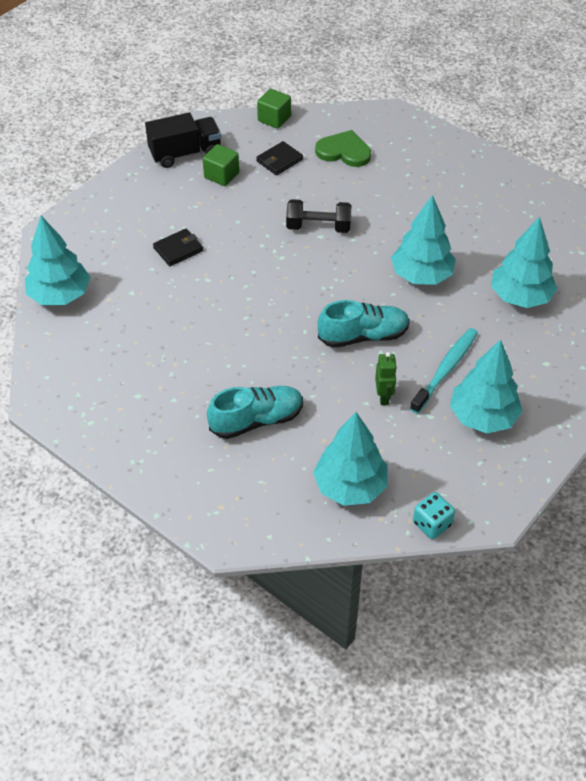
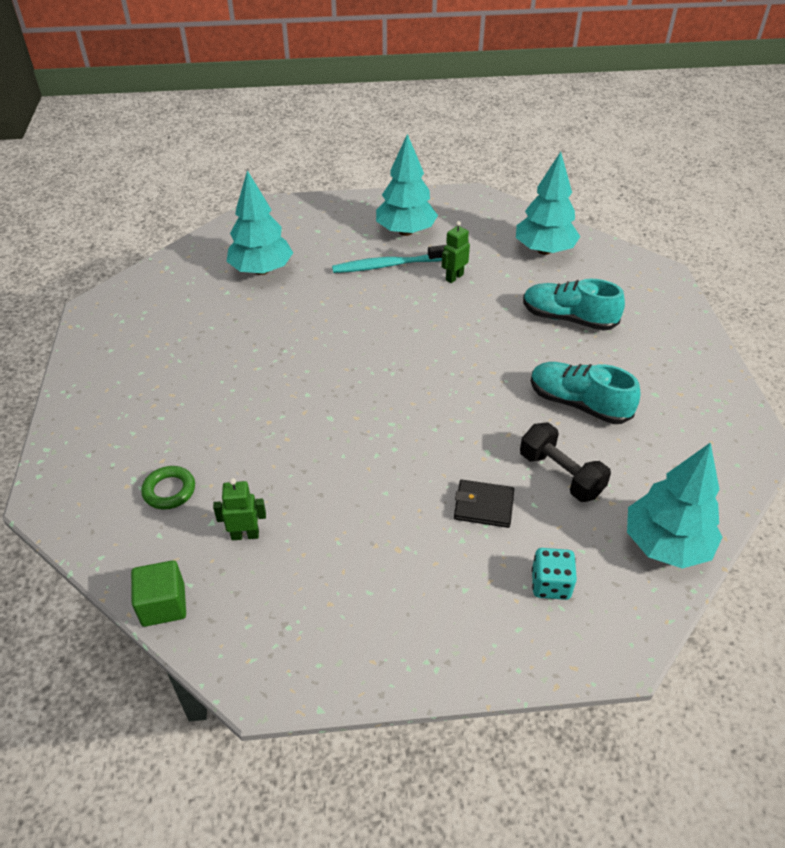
camera: 135 degrees left, 5 degrees down
black truck [145,112,221,168] -> none
green cube [203,144,239,186] -> none
black wallet [256,141,303,175] -> green robot [213,478,266,540]
black dumbbell [286,199,352,233] -> black dumbbell moved to [520,423,611,502]
green heart [315,130,371,167] -> green ring [141,466,195,510]
turquoise shoe [318,300,410,348] -> turquoise shoe moved to [531,362,640,424]
turquoise tree [391,195,456,285] -> none
turquoise dice [413,492,455,539] -> turquoise dice moved to [532,548,577,600]

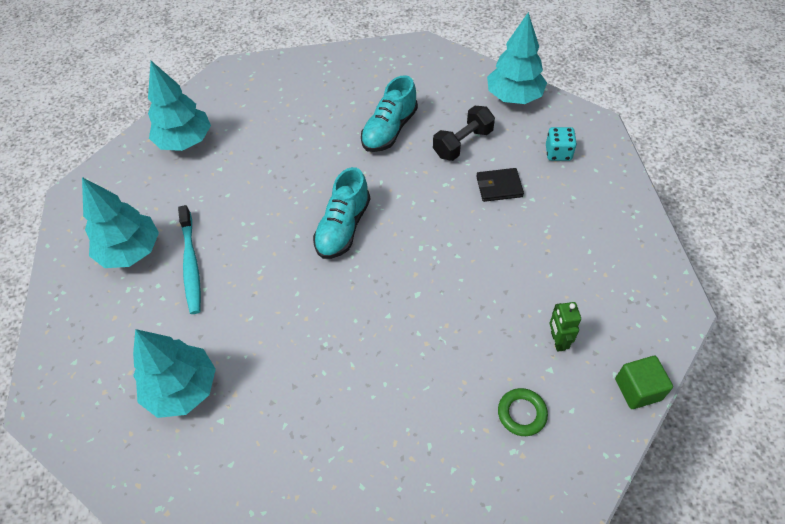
camera: 90 degrees left, 10 degrees up
green robot [442,221,470,283] -> none
black wallet [454,480,514,528] -> black wallet turned 75 degrees clockwise [476,168,524,202]
turquoise shoe [523,279,625,331] -> turquoise shoe moved to [313,167,370,259]

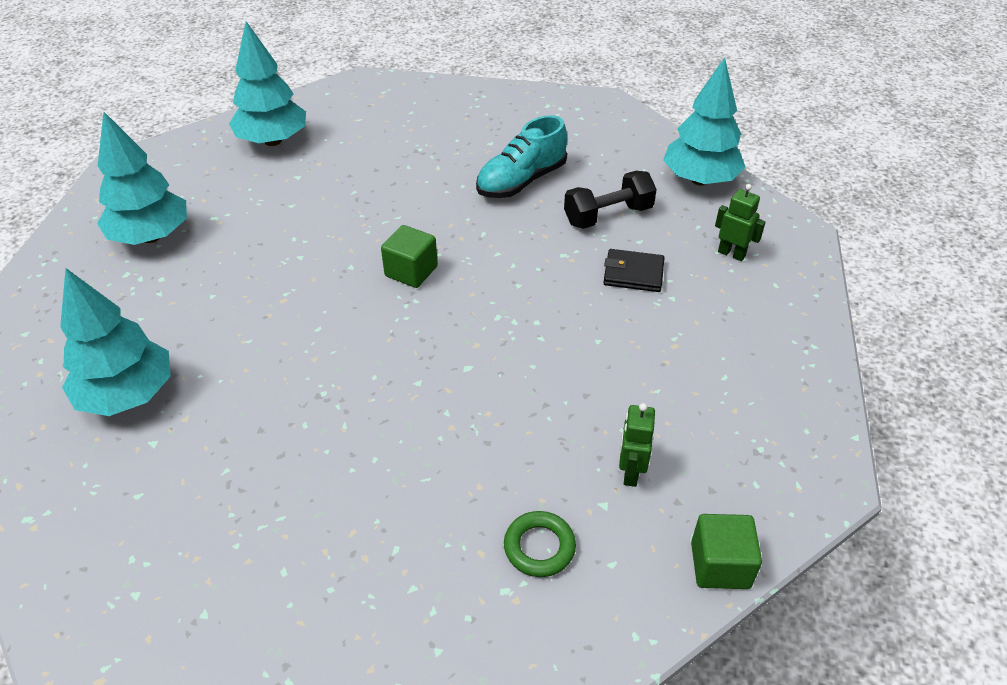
camera: 15 degrees right, 10 degrees down
turquoise toothbrush [178,205,201,314] -> none
turquoise shoe [313,167,370,259] -> green cube [381,225,438,288]
turquoise dice [546,127,577,161] -> green robot [715,184,765,261]

